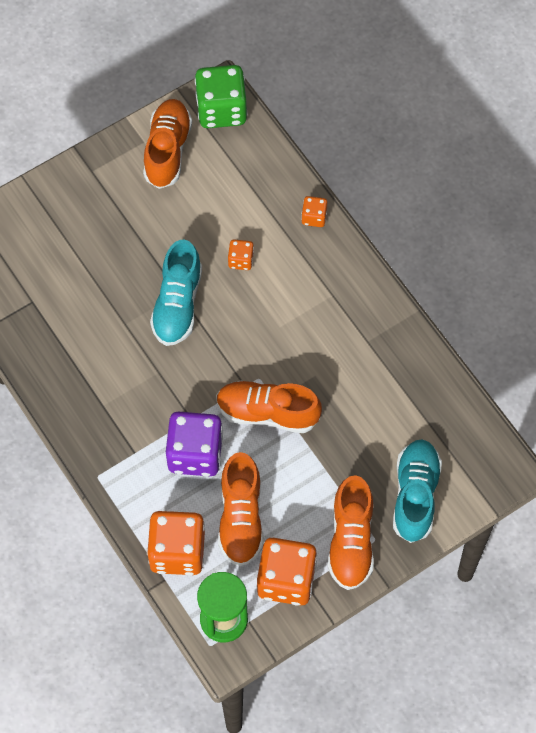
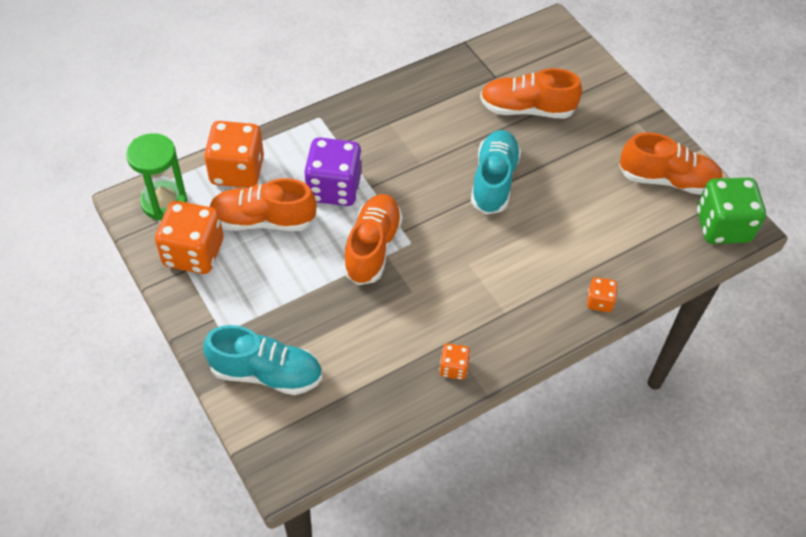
camera: 90 degrees right, 10 degrees down
turquoise shoe [150,240,202,346] -> turquoise shoe turned 90 degrees clockwise [471,130,521,215]
orange dice [228,239,254,270] -> orange dice moved to [439,343,470,380]
orange shoe [328,475,374,590] -> orange shoe moved to [480,68,582,119]

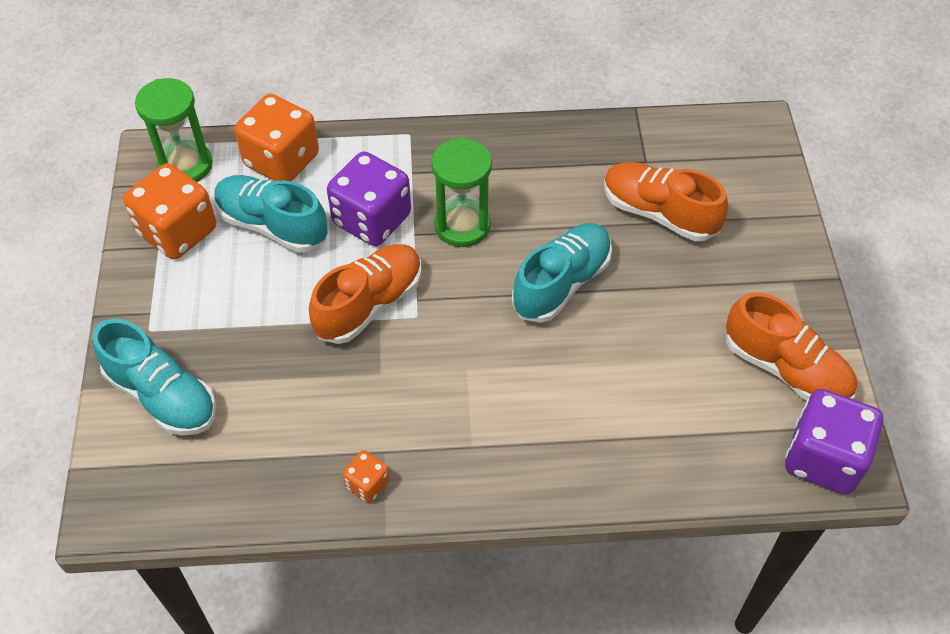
camera: 30 degrees right, 0 degrees up
orange shoe [209,178,317,231] -> turquoise shoe [214,175,328,252]
orange dice [587,277,618,312] -> none
green dice [697,178,766,244] -> purple dice [785,389,883,494]
none -> green hourglass [431,137,492,247]

